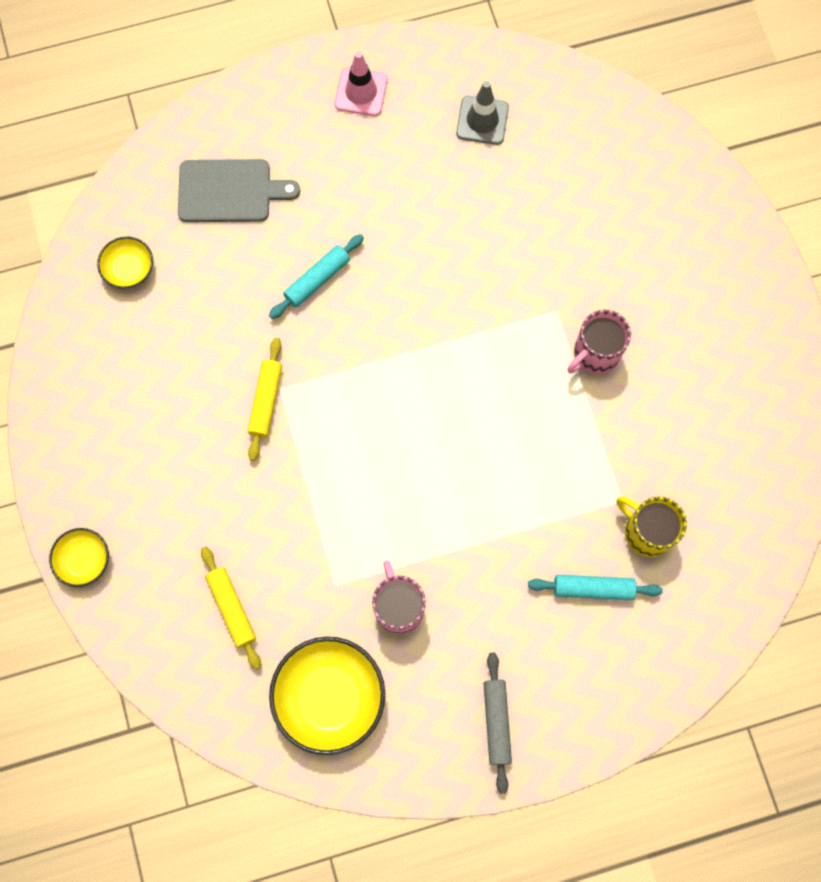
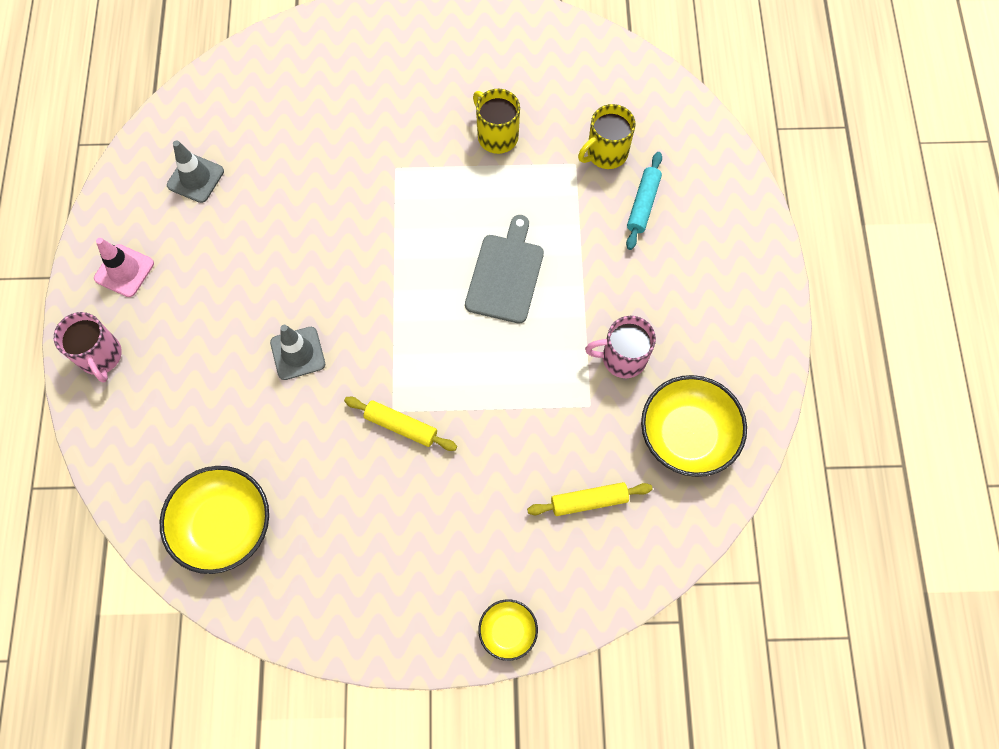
camera: 75 degrees left, 5 degrees down
yellow bowl [97,237,153,289] -> yellow bowl [160,466,269,574], size x1.87
grey cutting board [178,159,300,222] -> grey cutting board moved to [465,215,544,324]
turquoise rolling pin [269,234,364,319] -> grey traffic cone [270,325,325,380]
grey rolling pin [484,653,512,794] -> none
pink mug [567,310,631,374] -> pink mug moved to [54,312,122,383]
none -> yellow mug [473,89,520,154]

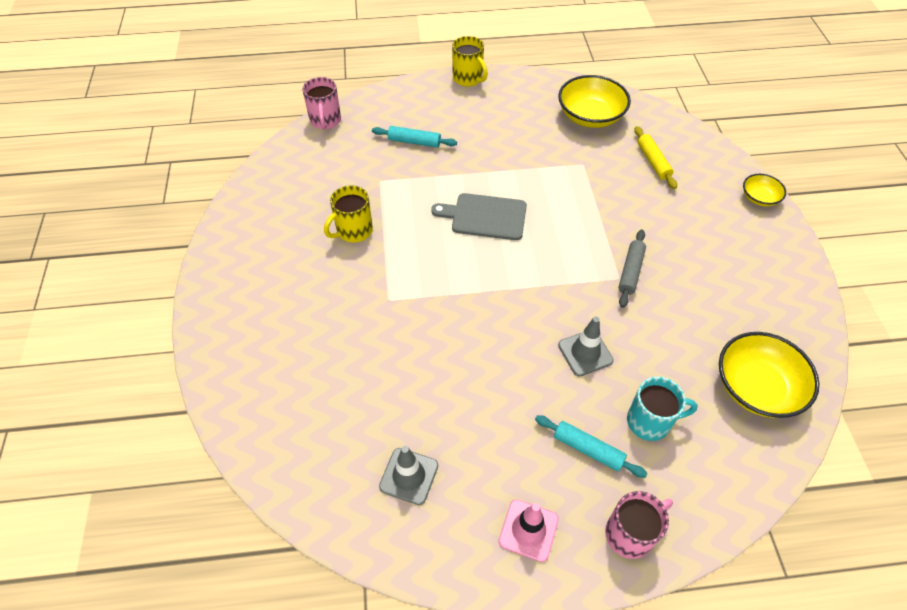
camera: 95 degrees left, 15 degrees down
yellow rolling pin [344,397,457,451] -> grey rolling pin [618,229,646,308]
yellow mug [578,104,636,169] -> yellow mug moved to [452,36,488,87]
pink mug [585,316,656,378] -> pink mug moved to [302,77,341,129]
none -> turquoise rolling pin [535,415,648,478]
none -> turquoise mug [627,376,698,441]

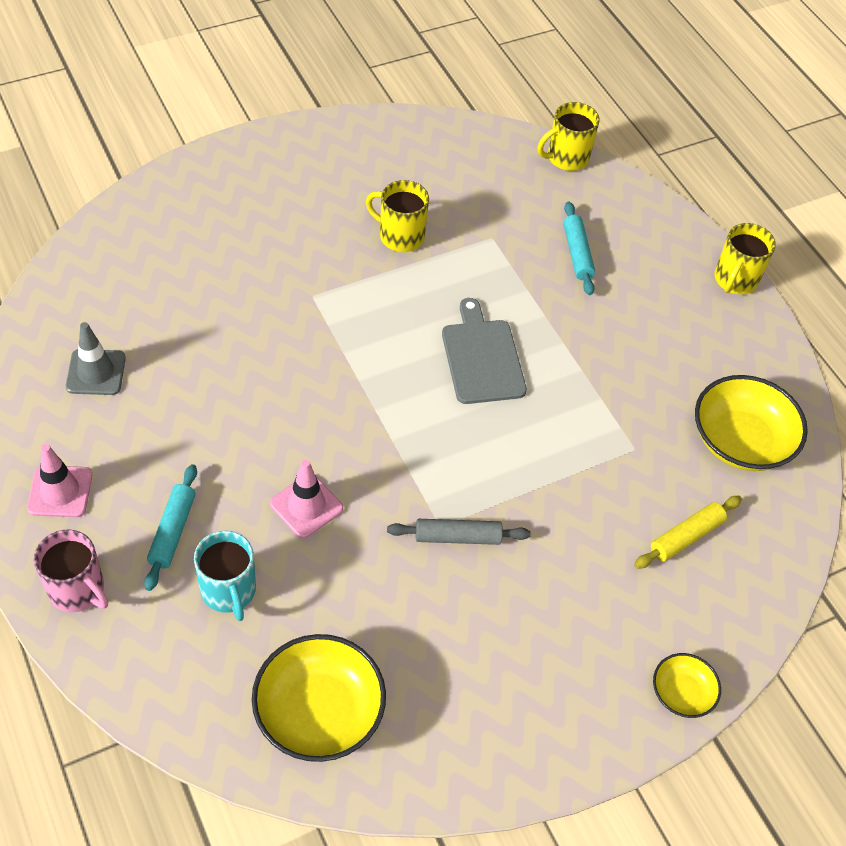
camera: 65 degrees right, 0 degrees up
pink mug [302,77,341,129] -> yellow mug [537,102,599,171]
grey traffic cone [558,317,614,377] -> pink traffic cone [270,460,343,538]

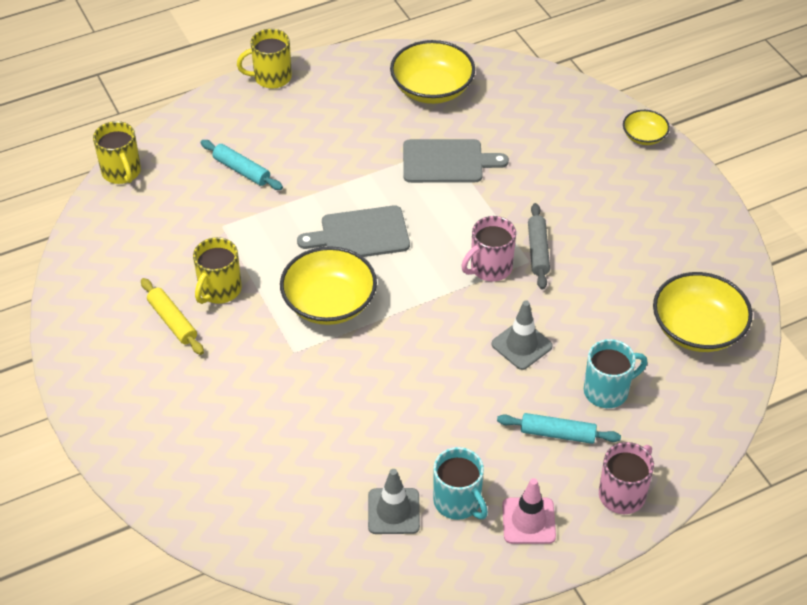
camera: 85 degrees left, 5 degrees down
pink traffic cone [270,460,343,538] -> grey traffic cone [491,301,553,370]
turquoise rolling pin [563,201,595,295] -> turquoise rolling pin turned 45 degrees clockwise [201,140,283,190]
yellow rolling pin [634,496,742,569] -> yellow rolling pin moved to [141,278,204,355]
yellow mug [714,223,776,294] -> yellow mug turned 135 degrees clockwise [237,29,292,88]
none -> yellow bowl [280,246,377,325]
none -> grey cutting board [403,139,509,183]
none -> turquoise mug [433,447,488,520]
none -> pink mug [461,216,516,282]

